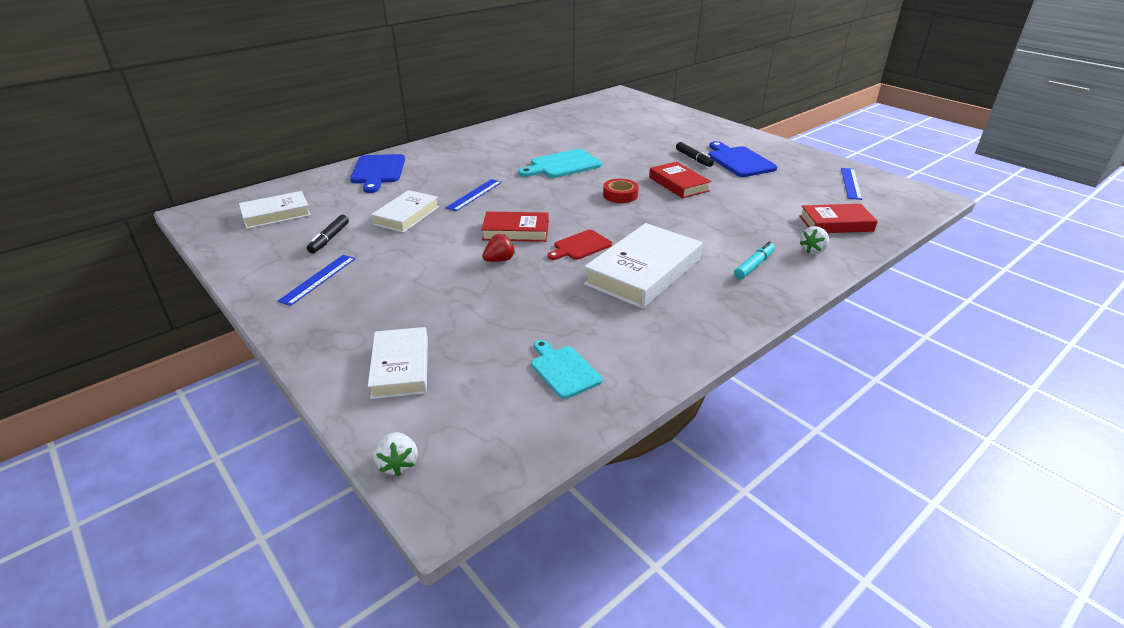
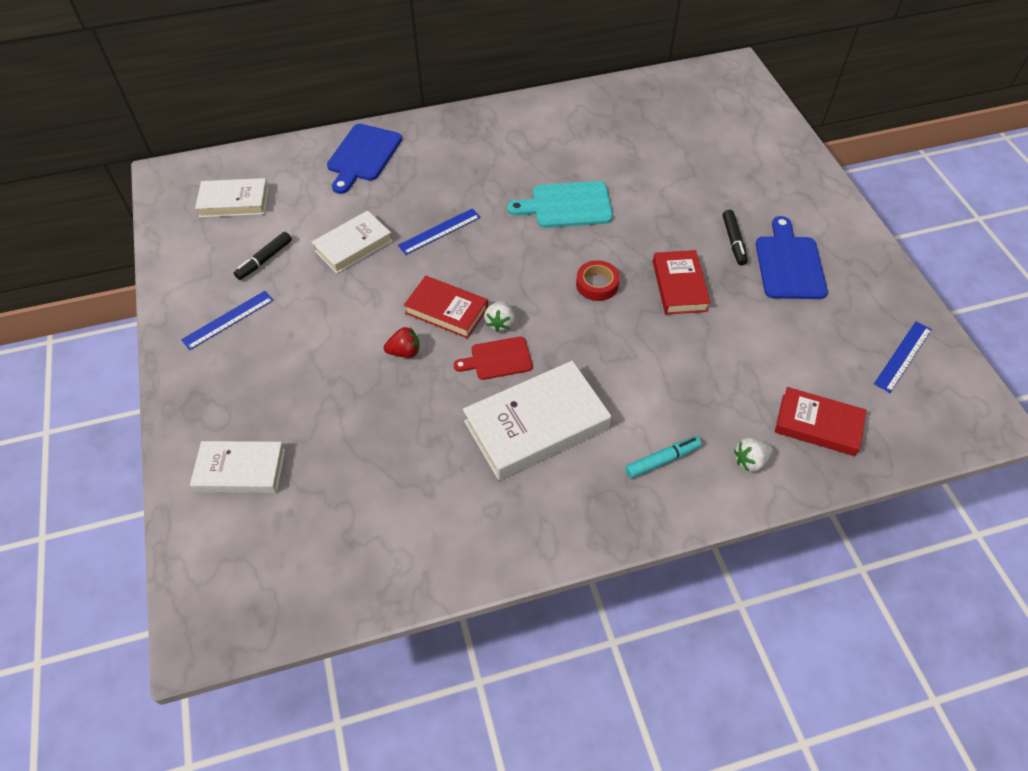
camera: 25 degrees right, 20 degrees up
white book [368,327,428,399] -> white book turned 75 degrees clockwise [190,441,285,493]
white strawberry [374,432,418,477] -> white strawberry moved to [484,301,515,332]
turquoise cutting board [531,340,602,399] -> none

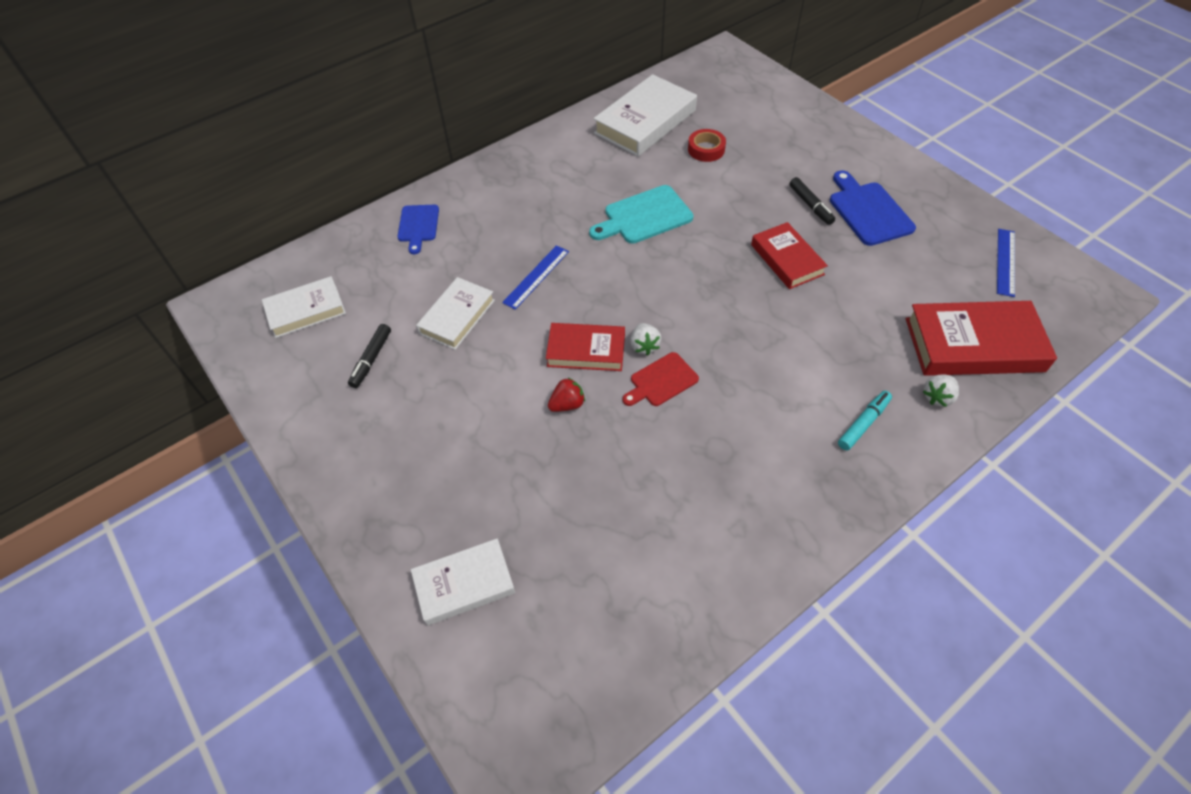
camera: 20 degrees left, 0 degrees up
blue ruler [181,291,274,350] -> none
blue cutting board [327,124,402,194] -> blue cutting board [398,205,439,254], size x0.65
white book [463,361,611,480] -> white book moved to [593,74,697,157]
red tape [576,260,620,301] -> red tape moved to [688,129,726,162]
red book [775,387,866,456] -> red book [906,301,1057,376], size x1.59

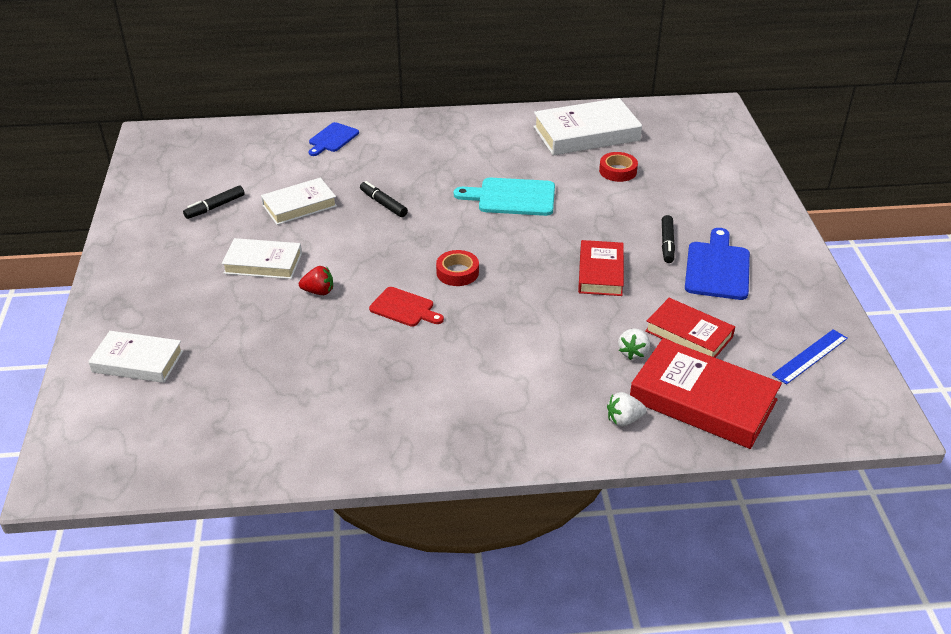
camera: 30 degrees right, 15 degrees down
white book [262,276,346,338] -> white book moved to [222,238,302,279]
blue ruler [502,245,569,310] -> black marker [360,181,408,217]
red book [546,323,625,371] -> red book moved to [645,298,735,358]
red cutting board [622,352,699,406] -> red cutting board turned 150 degrees counterclockwise [369,287,444,327]
white strawberry [630,323,662,355] -> white strawberry moved to [618,329,650,360]
turquoise marker [838,391,892,451] -> none
none -> red tape [436,250,479,286]

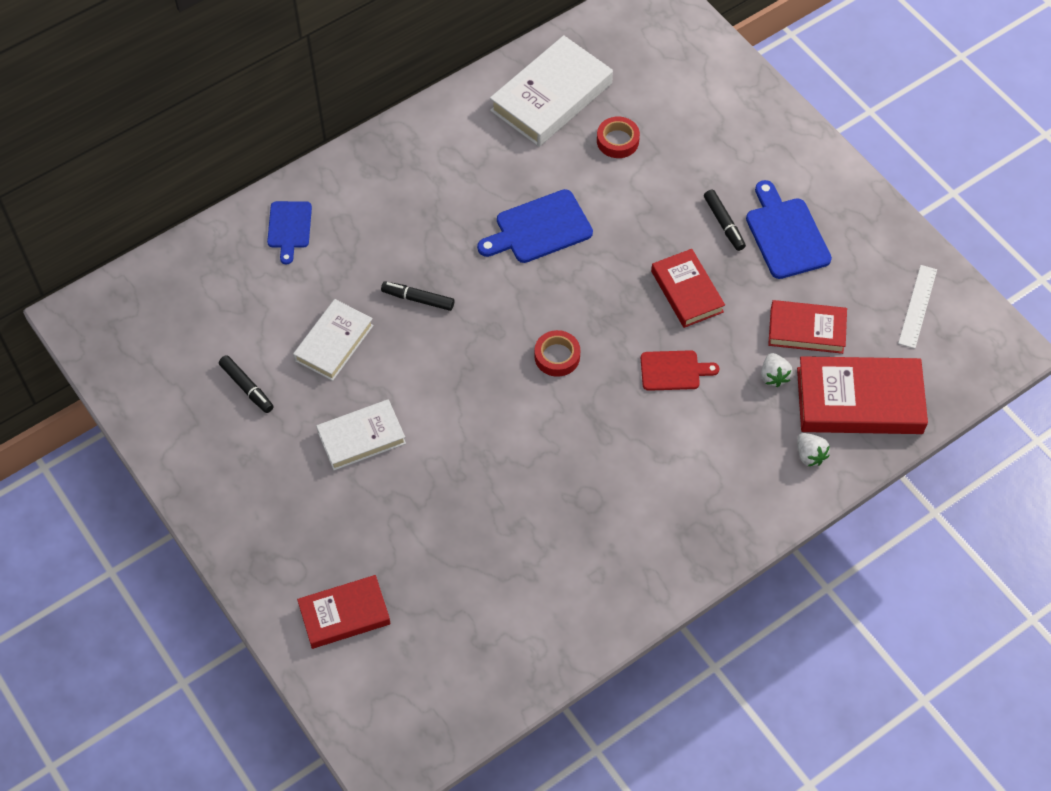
camera: 30 degrees left, 20 degrees up
white book [88,331,183,383] -> red book [297,575,391,649]
black marker [183,185,245,219] -> black marker turned 60 degrees counterclockwise [219,355,274,413]
red strawberry [299,266,333,295] -> none
red cutting board [369,287,444,327] -> red cutting board moved to [641,350,719,391]
turquoise cutting board [454,178,555,216] -> blue cutting board [477,189,593,263]
white strawberry [607,392,647,426] -> white strawberry turned 75 degrees counterclockwise [797,433,830,467]
blue ruler [772,329,848,384] -> white ruler [898,265,937,349]

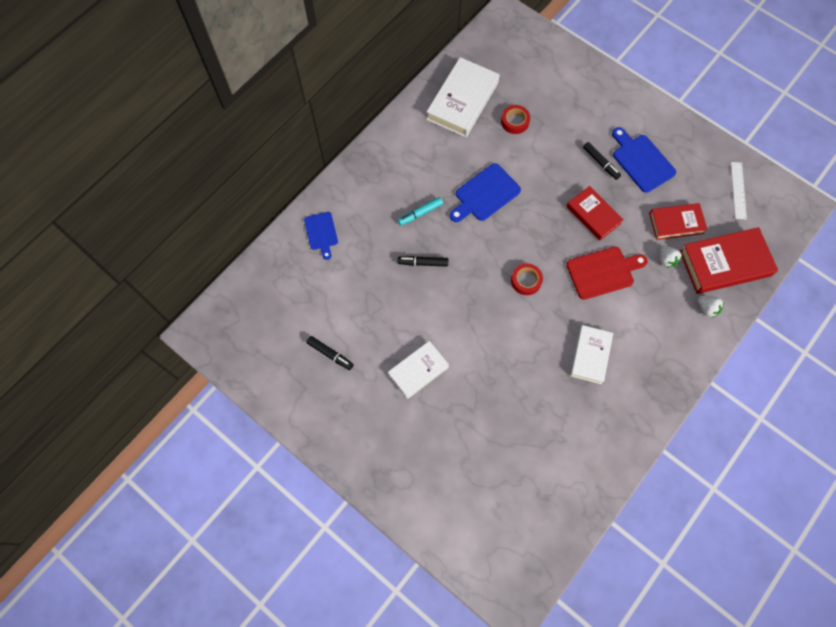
camera: 15 degrees left, 10 degrees up
white book [293,299,374,381] -> white book moved to [570,325,613,384]
red book [297,575,391,649] -> none
red cutting board [641,350,719,391] -> red cutting board [566,247,648,300], size x1.53
none -> turquoise marker [398,197,443,226]

